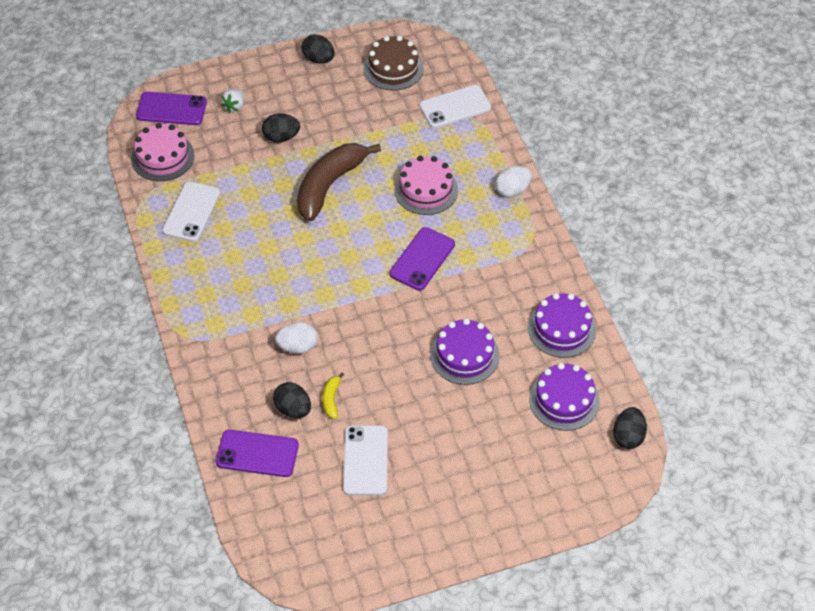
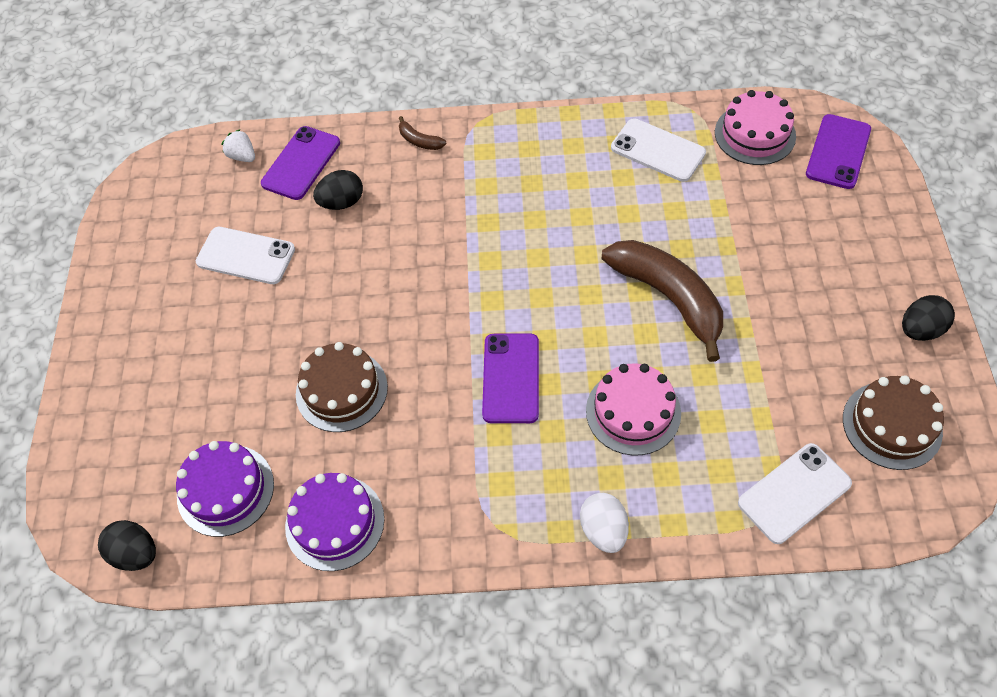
camera: 110 degrees right, 5 degrees up
white strawberry [221,89,244,113] -> white strawberry moved to [221,130,255,162]
black egg [262,113,300,142] -> none
white egg [275,322,317,354] -> none
yellow banana [323,372,344,419] -> none
purple phone [389,227,455,291] -> purple phone turned 45 degrees clockwise [482,334,539,423]
white phone [419,85,491,128] -> white phone turned 60 degrees clockwise [738,443,852,544]
purple cake [430,318,500,385] -> brown cake [296,342,388,432]
none -> brown banana [399,116,446,150]

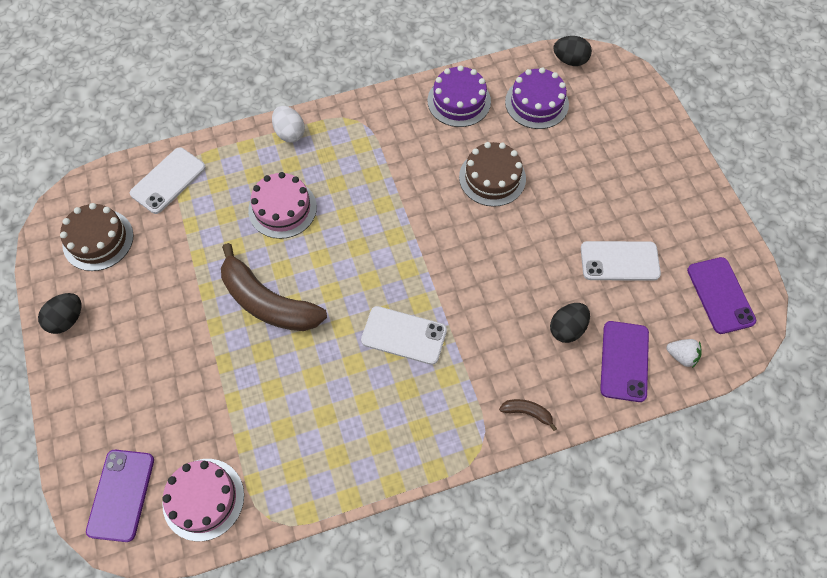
camera: 160 degrees right, 5 degrees up
purple phone [482,334,539,423] -> purple phone moved to [687,257,756,334]
white phone [611,118,706,182] -> white phone moved to [361,306,447,365]

